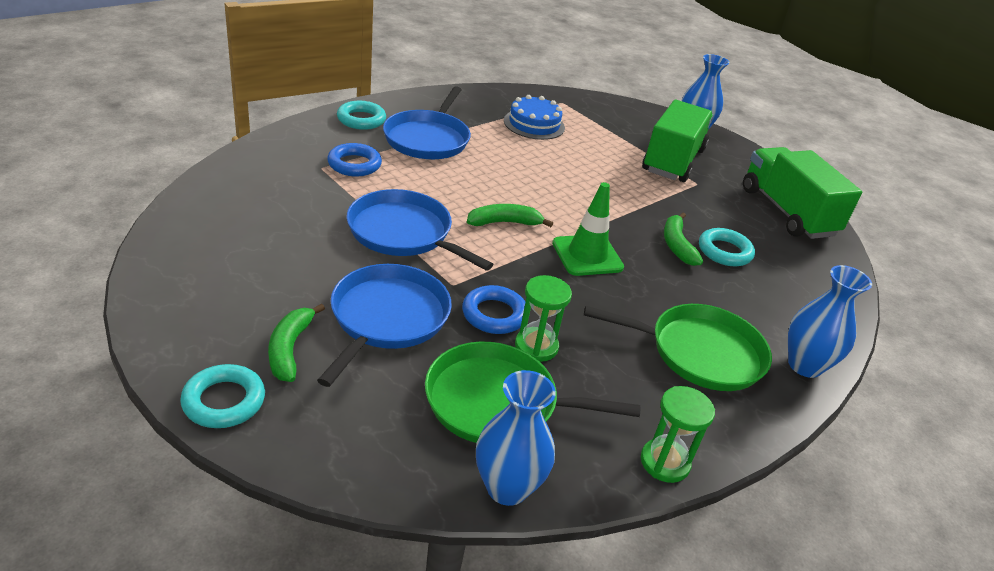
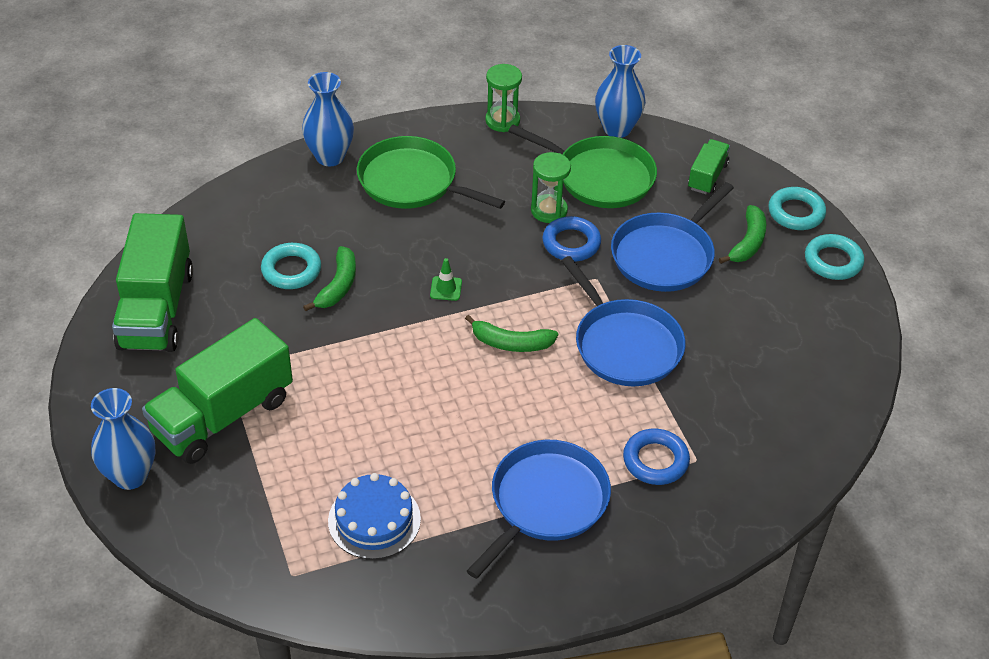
camera: 155 degrees left, 10 degrees up
turquoise ring [337,101,386,130] -> turquoise ring moved to [805,234,864,280]
green traffic cone [552,182,624,276] -> green traffic cone [430,258,462,301], size x0.49
none -> green truck [688,139,730,194]

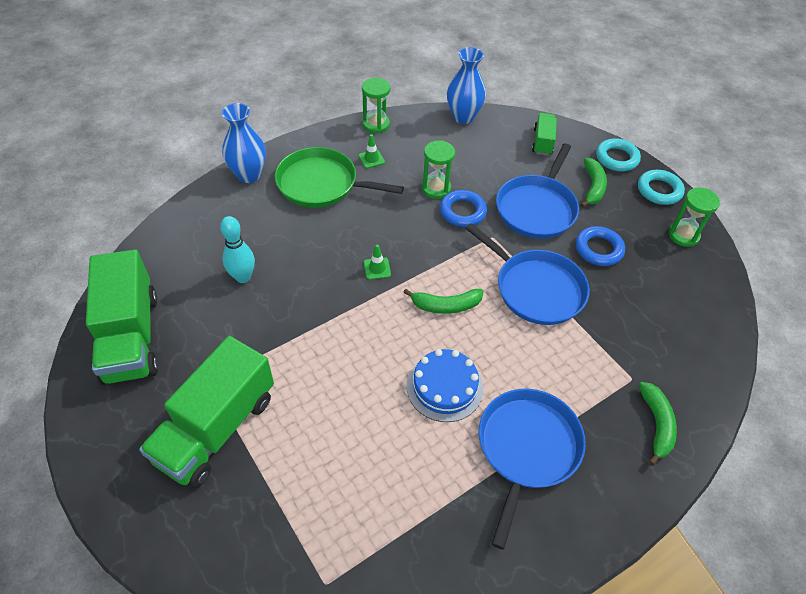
camera: 15 degrees left, 5 degrees up
blue vase [91,388,155,490] -> none
turquoise ring [261,243,321,289] -> turquoise bowling pin [220,216,255,283]
green banana [303,246,356,311] -> green banana moved to [639,382,677,466]
blue cake [328,473,421,559] -> blue cake moved to [407,349,483,422]
green pan [508,125,657,208] -> none
blue ring [623,429,690,485] -> blue ring moved to [576,226,625,266]
none -> green traffic cone [358,134,385,168]
none -> green hourglass [668,188,720,247]

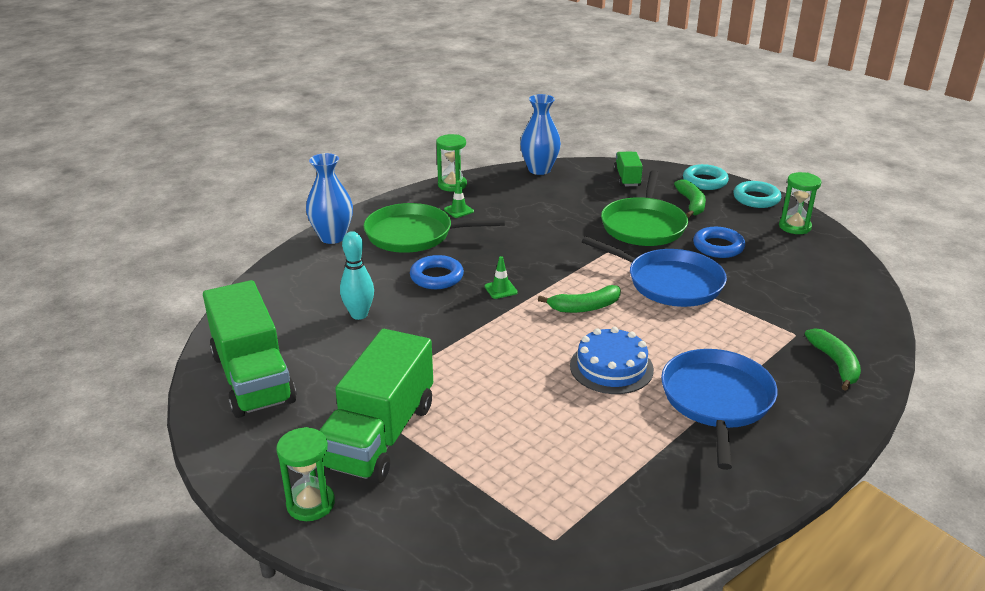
camera: 10 degrees left, 20 degrees down
green hourglass [422,141,455,199] -> green hourglass moved to [276,427,335,521]
blue ring [440,190,487,227] -> blue ring moved to [410,255,464,289]
blue pan [496,143,579,239] -> green pan [601,170,688,246]

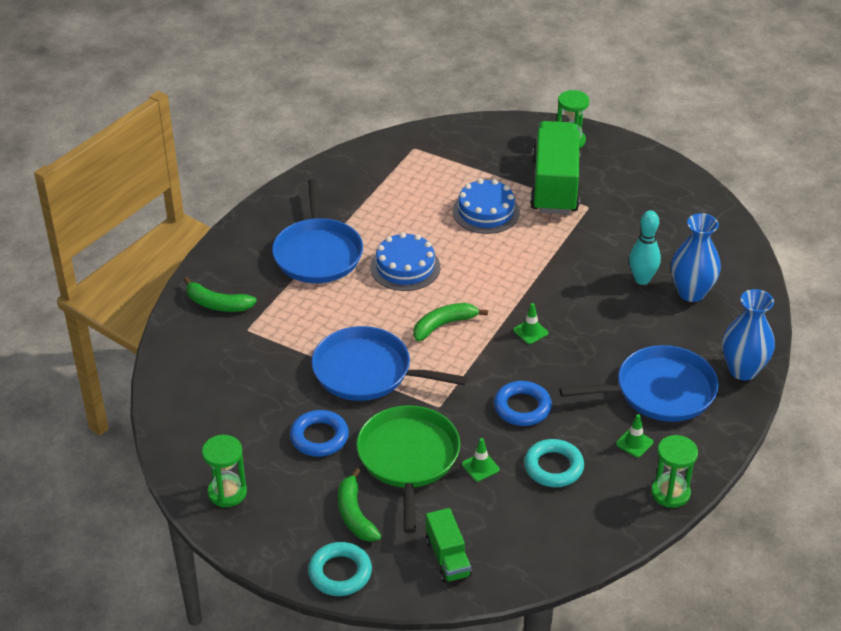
camera: 165 degrees right, 10 degrees up
green truck [203,280,296,418] -> none
green pan [364,203,505,253] -> blue pan [559,345,719,422]
blue ring [410,255,464,289] -> blue ring moved to [494,381,552,426]
blue vase [520,94,561,175] -> blue vase moved to [671,213,721,302]
turquoise ring [734,181,781,208] -> turquoise ring moved to [524,439,584,487]
green banana [805,328,861,391] -> green banana turned 45 degrees counterclockwise [184,277,257,312]
none -> blue cake [452,179,520,234]
none -> green traffic cone [462,438,499,482]

